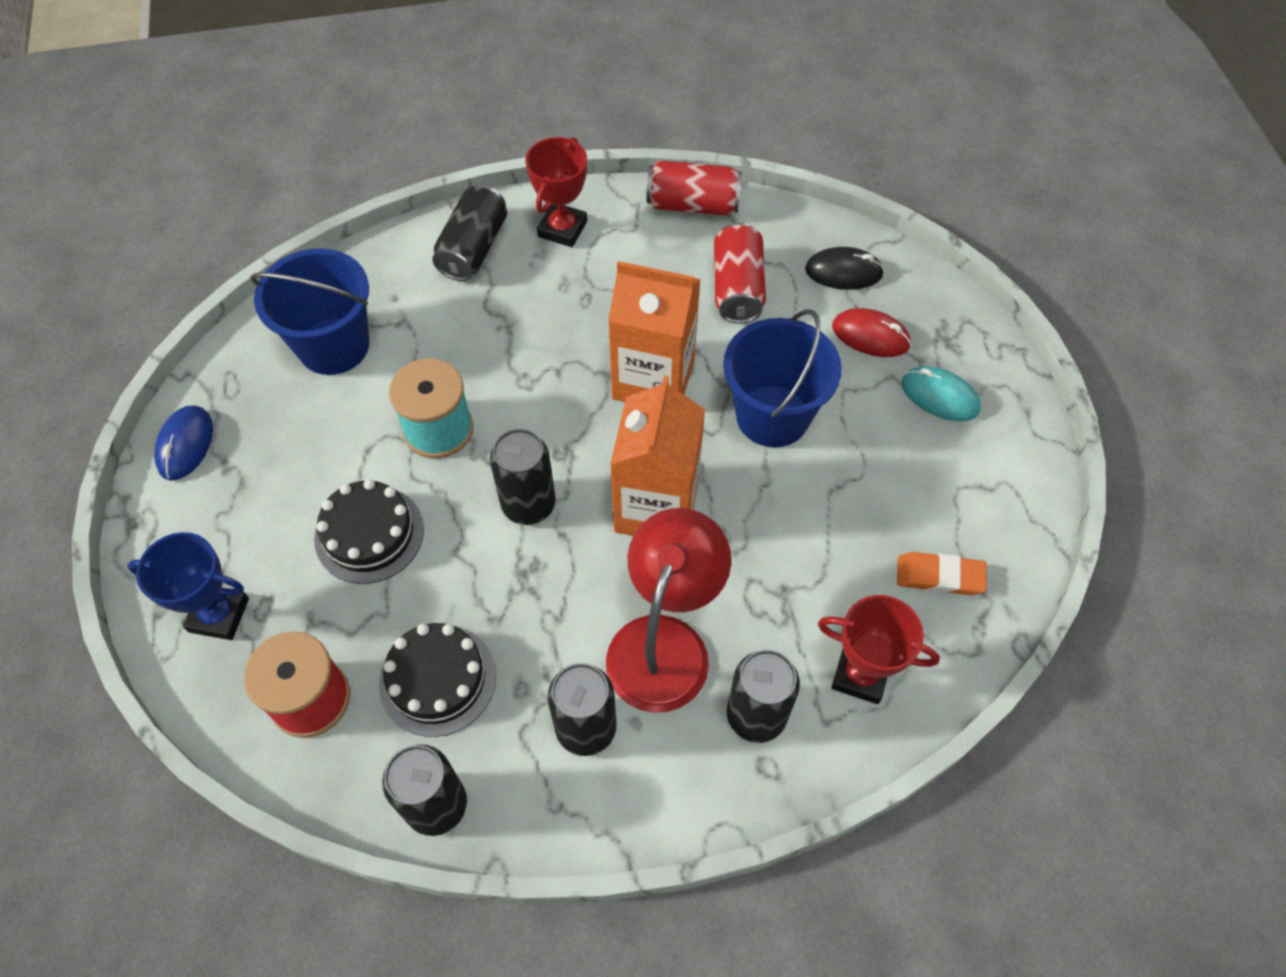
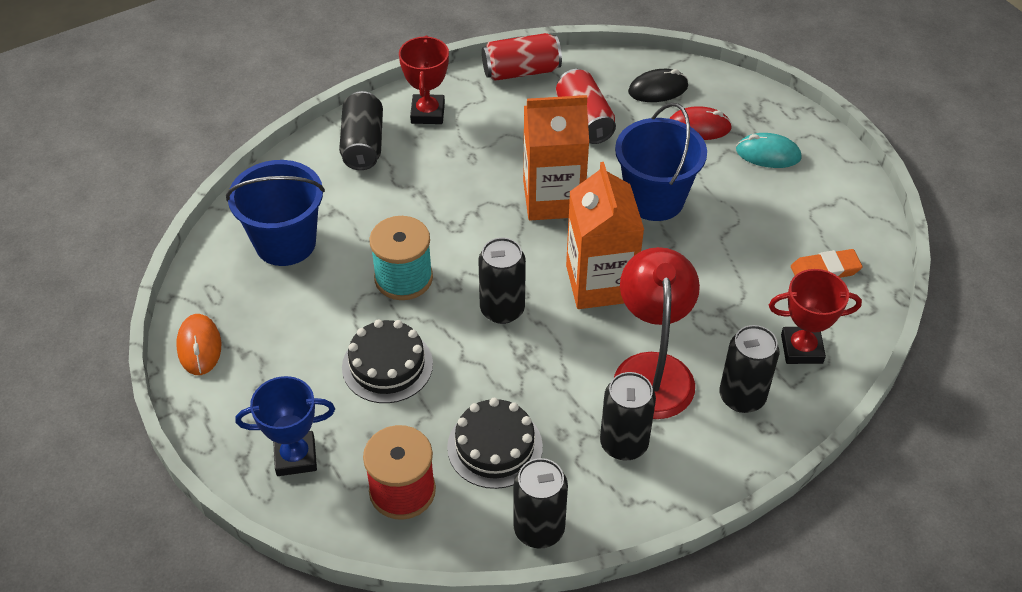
camera: 20 degrees left, 10 degrees down
blue mouse [154,406,213,481] -> orange mouse [176,314,221,375]

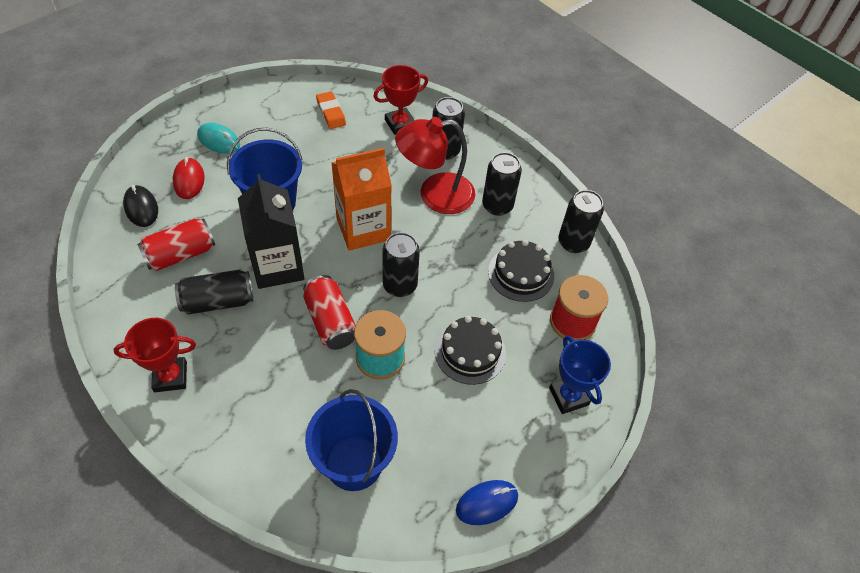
camera: 105 degrees left, 5 degrees up
orange mouse [176,314,221,375] -> blue mouse [456,480,518,525]
black can [339,91,383,170] -> black can moved to [175,270,253,314]
red can [482,33,562,81] -> red can moved to [303,275,356,350]
orange carton [523,95,589,220] -> black carton [238,174,305,289]
turquoise mouse [736,133,801,168] -> turquoise mouse turned 60 degrees counterclockwise [197,123,240,154]
red trophy [769,269,862,364] -> red trophy turned 75 degrees clockwise [373,65,428,135]

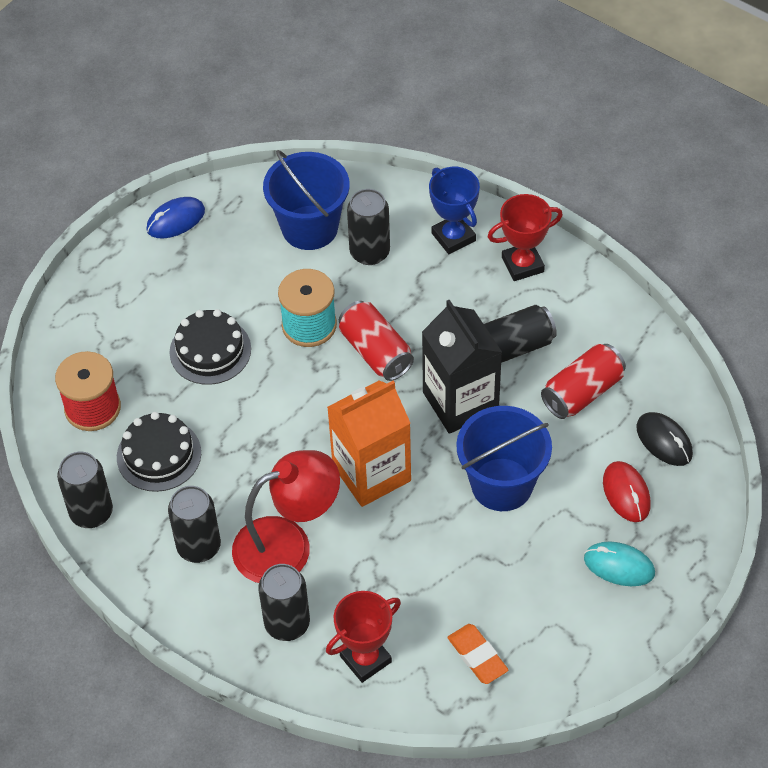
camera: 175 degrees right, 0 degrees up
black can [382,232,420,297] -> black can moved to [347,189,390,265]
blue trophy [549,335,611,414] -> blue trophy moved to [429,167,480,254]

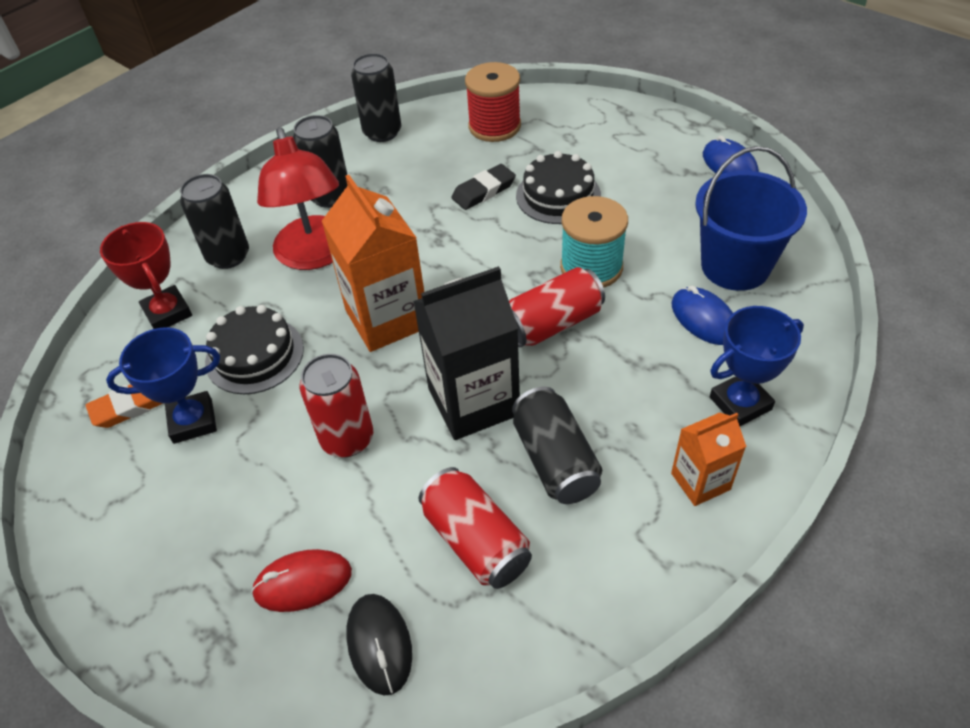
camera: 95 degrees right, 5 degrees down
black cake [117,412,201,492] -> black cake moved to [205,305,304,394]
black can [347,189,390,265] -> blue mouse [671,286,733,345]
blue bucket [456,406,552,511] -> red can [300,354,373,457]
red trophy [488,194,563,281] -> orange carton [671,413,746,506]
turquoise mouse [584,542,655,586] -> none
black mouse [636,412,693,466] -> black mouse turned 75 degrees counterclockwise [346,594,412,696]
none -> blue trophy [106,327,220,444]
none -> black eraser [451,164,516,210]

